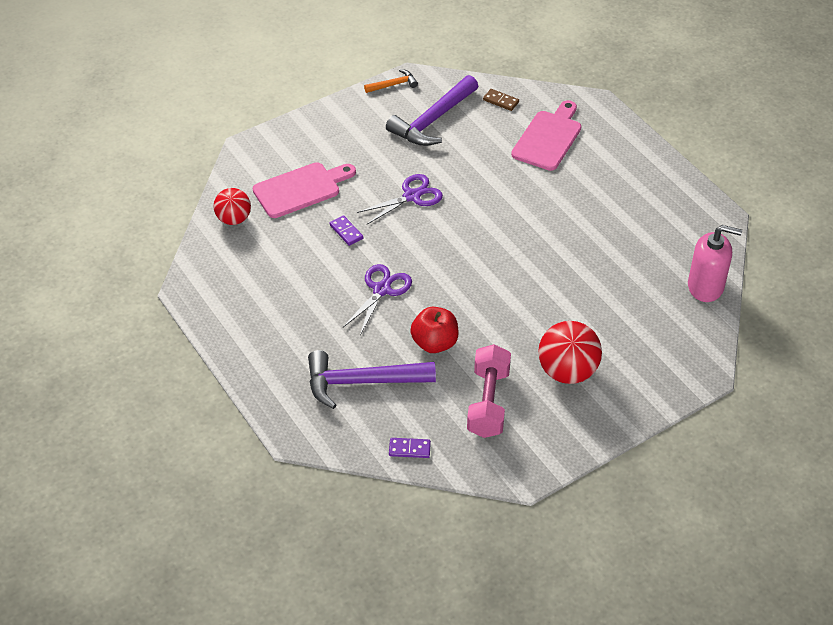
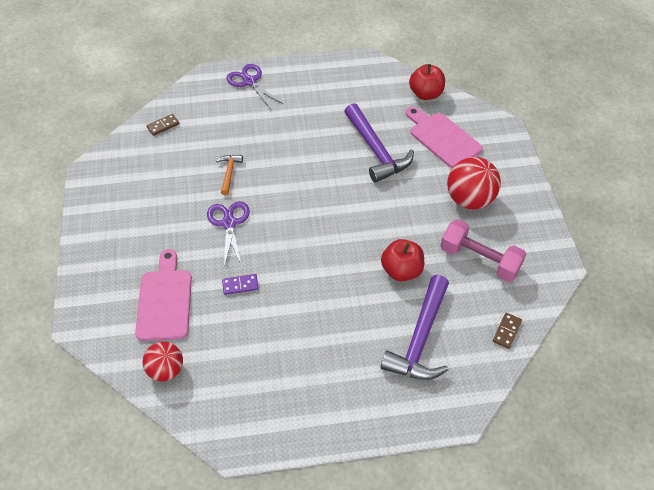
camera: 65 degrees left, 5 degrees up
purple scissors [343,264,412,335] -> purple scissors moved to [226,64,283,109]
orange hammer [364,69,418,93] -> orange hammer moved to [216,155,243,195]
purple hammer [386,75,478,146] -> purple hammer moved to [344,103,414,183]
purple domino [389,438,431,458] -> brown domino [493,313,522,349]
pink cutting board [511,100,581,171] -> pink cutting board moved to [406,106,483,168]
pink soap dispenser [688,225,742,302] -> red apple [409,64,445,100]

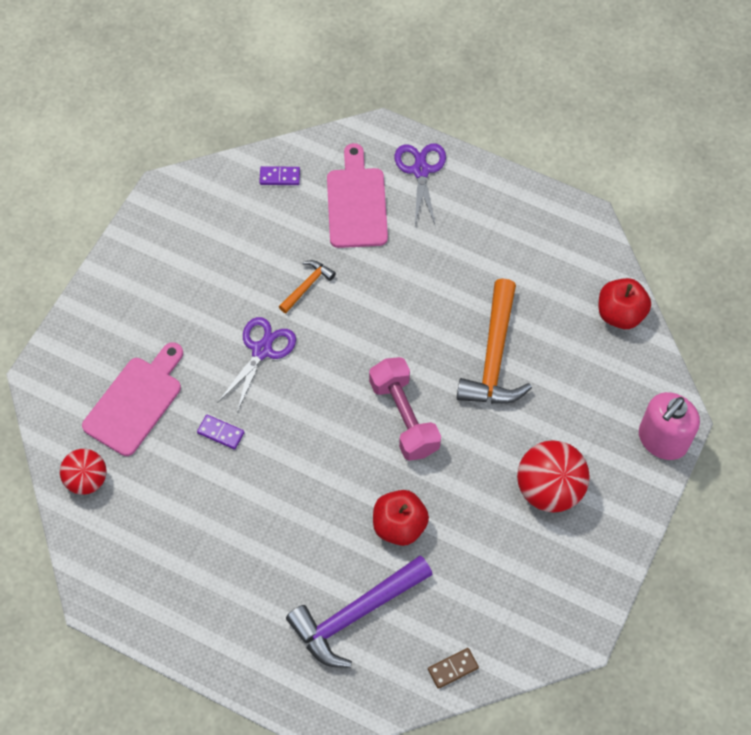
camera: 35 degrees right, 10 degrees up
brown domino [147,114,179,136] -> purple domino [259,166,300,185]
purple hammer [344,103,414,183] -> orange hammer [457,278,532,404]
pink cutting board [406,106,483,168] -> pink cutting board moved to [327,143,388,248]
pink dumbbell [440,219,526,282] -> pink dumbbell moved to [369,357,441,461]
none -> pink soap dispenser [639,392,700,460]

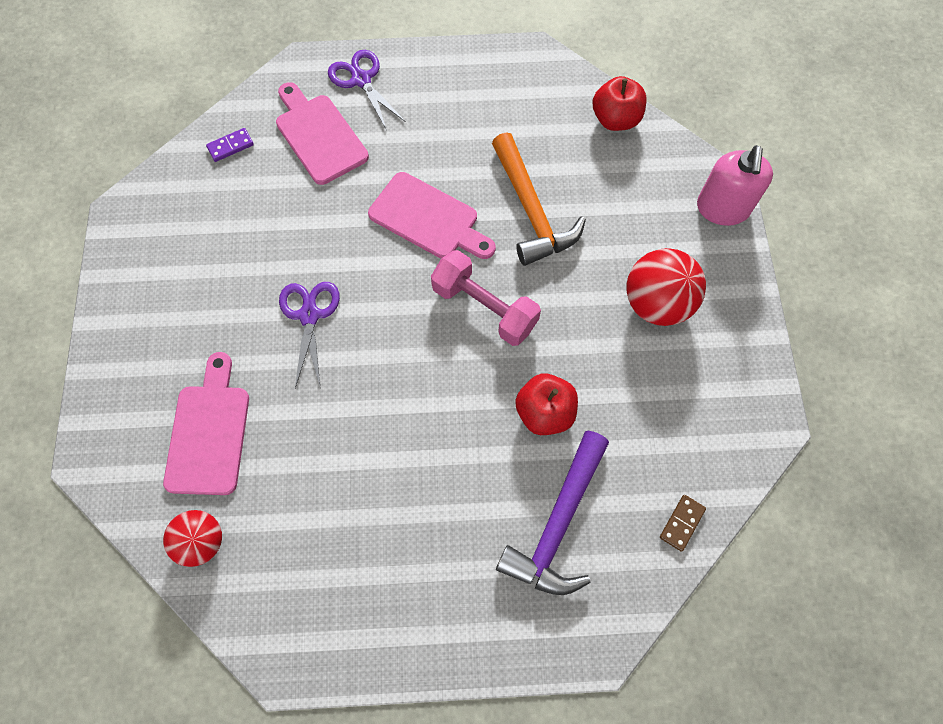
camera: 30 degrees left, 5 degrees up
purple domino [197,415,245,450] -> none
orange hammer [279,260,336,313] -> none
none -> pink cutting board [368,172,496,259]

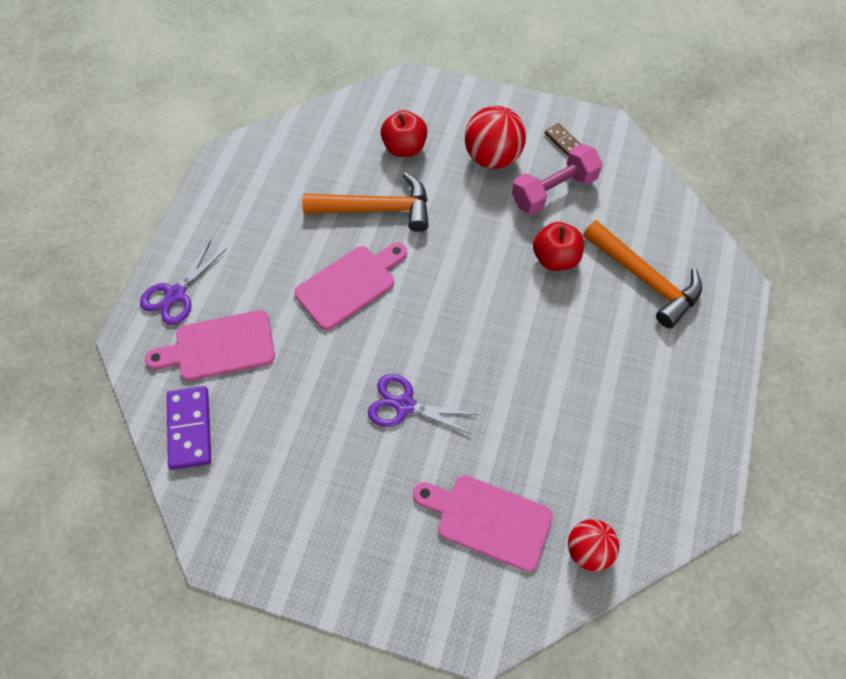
camera: 70 degrees left, 5 degrees down
purple domino [206,128,254,162] -> purple domino [167,386,211,470], size x1.83
purple scissors [328,50,406,130] -> purple scissors turned 45 degrees counterclockwise [140,240,227,325]
pink dumbbell [431,250,541,346] -> pink dumbbell moved to [511,144,603,215]
purple hammer [496,431,609,595] -> orange hammer [583,220,702,328]
red apple [593,76,647,131] -> red apple moved to [381,110,427,157]
brown domino [660,495,706,552] -> brown domino moved to [545,123,580,156]
pink soap dispenser [697,145,773,226] -> none

